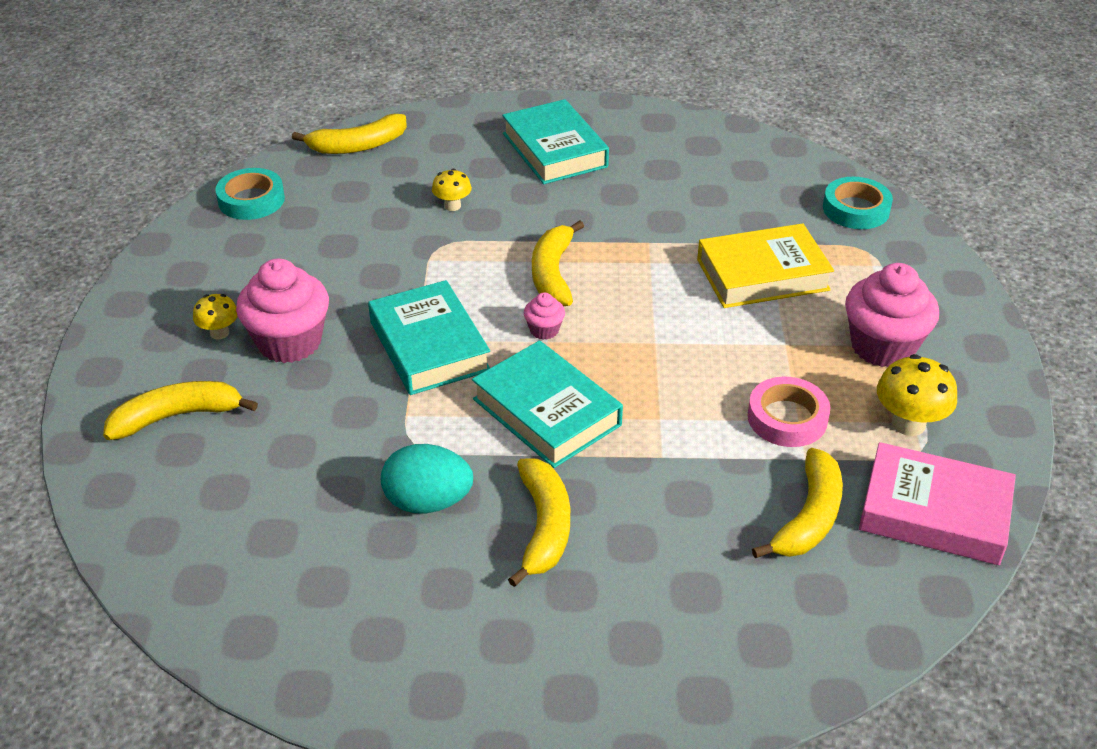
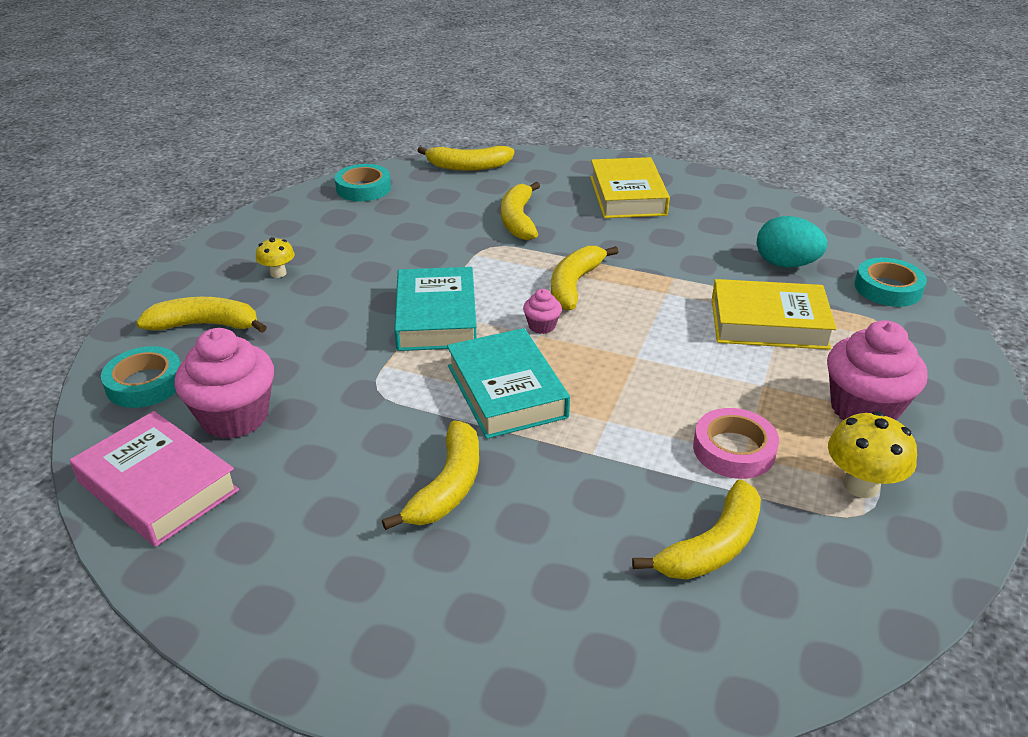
camera: 20 degrees right, 5 degrees down
pink cupcake [236,258,329,363] -> pink cupcake moved to [174,328,274,439]
turquoise egg [381,444,473,513] -> turquoise egg moved to [757,216,827,268]
yellow mushroom [432,169,472,211] -> yellow banana [501,182,540,240]
turquoise book [502,99,609,184] -> yellow book [590,157,670,218]
pink book [859,442,1016,565] -> pink book moved to [70,411,239,547]
none -> turquoise tape [101,346,181,408]

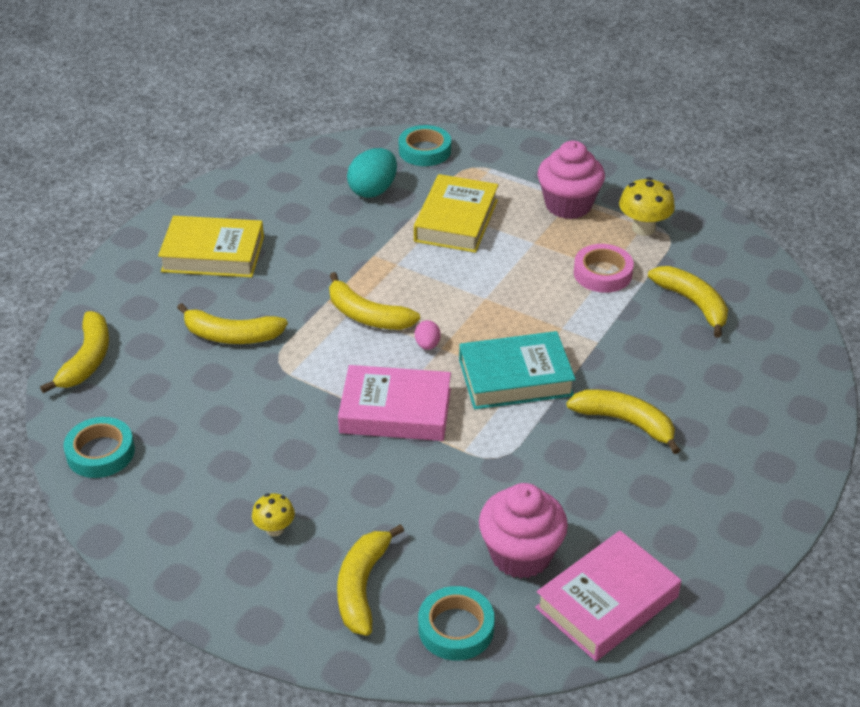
camera: 80 degrees left, 5 degrees up
turquoise book [394,267,477,351] -> pink book [338,365,451,441]
pink cupcake [523,289,562,334] -> pink egg [415,320,441,350]

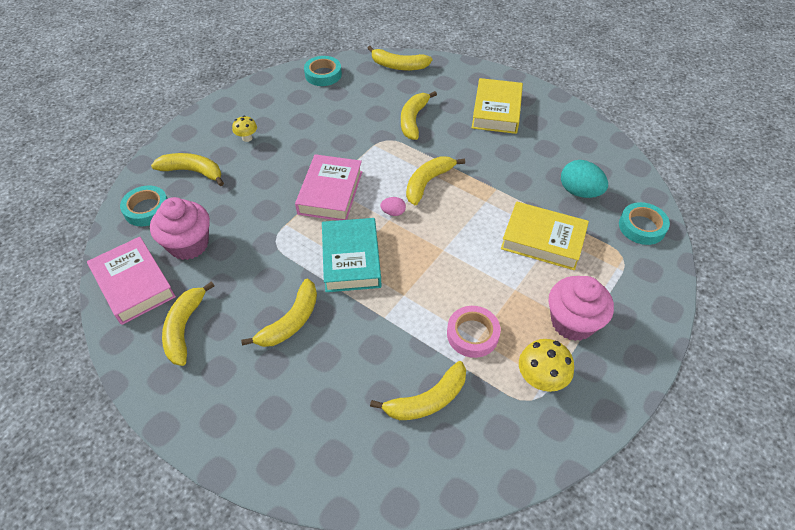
camera: 95 degrees right, 10 degrees up
none -> yellow banana [162,281,215,366]

